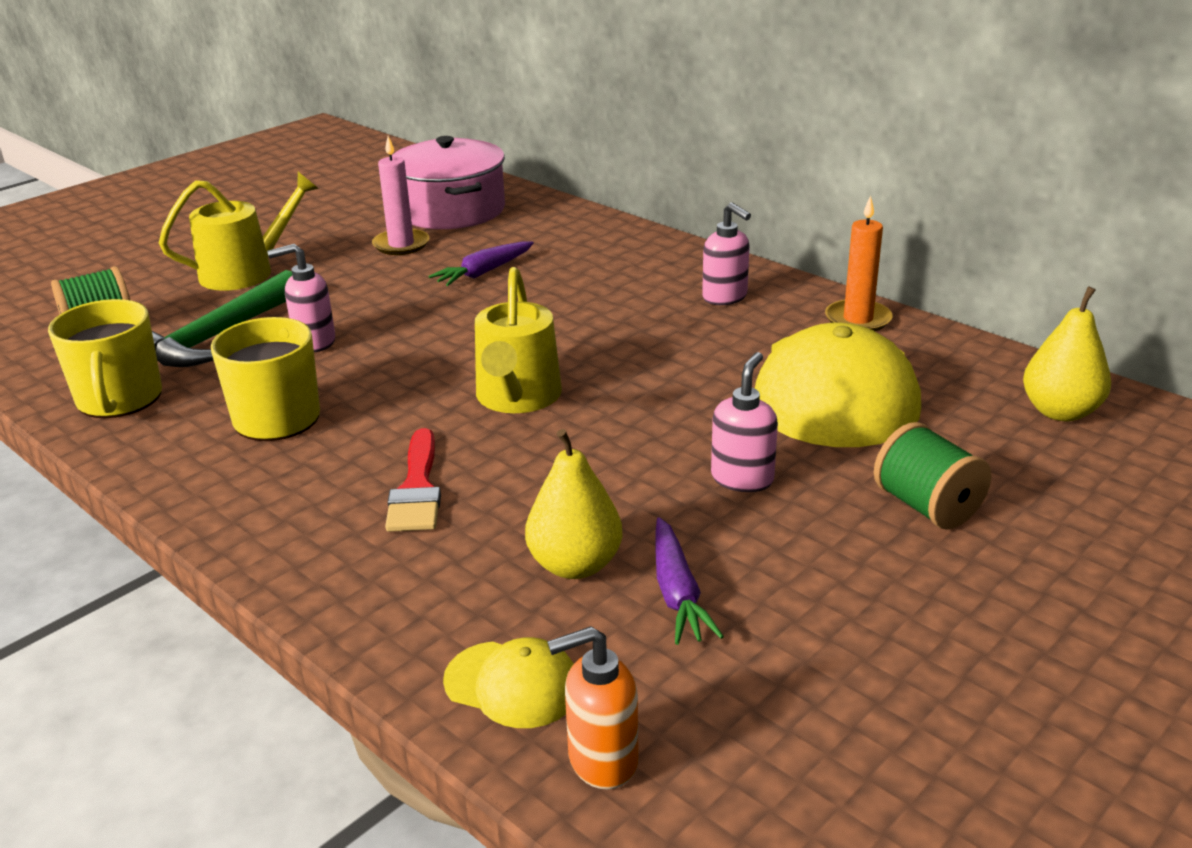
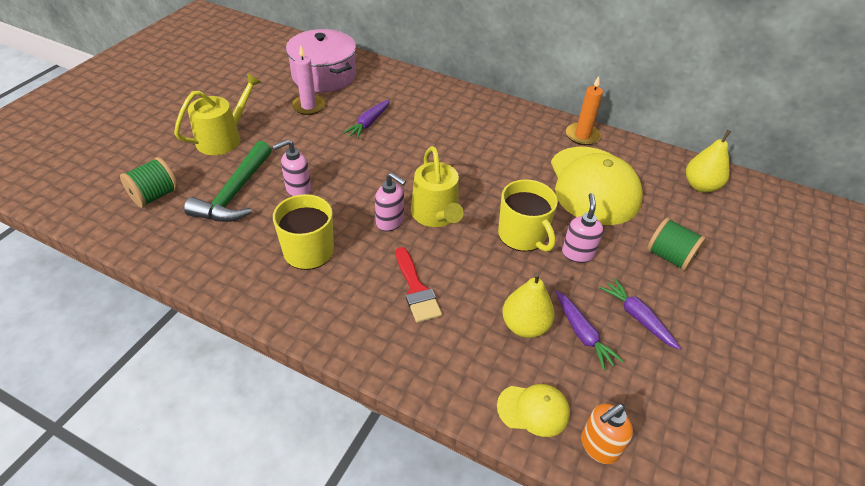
camera: 20 degrees left, 15 degrees up
yellow mug [48,299,162,418] -> yellow mug moved to [498,179,558,252]
pink soap dispenser [702,202,751,305] -> pink soap dispenser moved to [375,173,406,231]
none -> purple carrot [600,278,681,350]

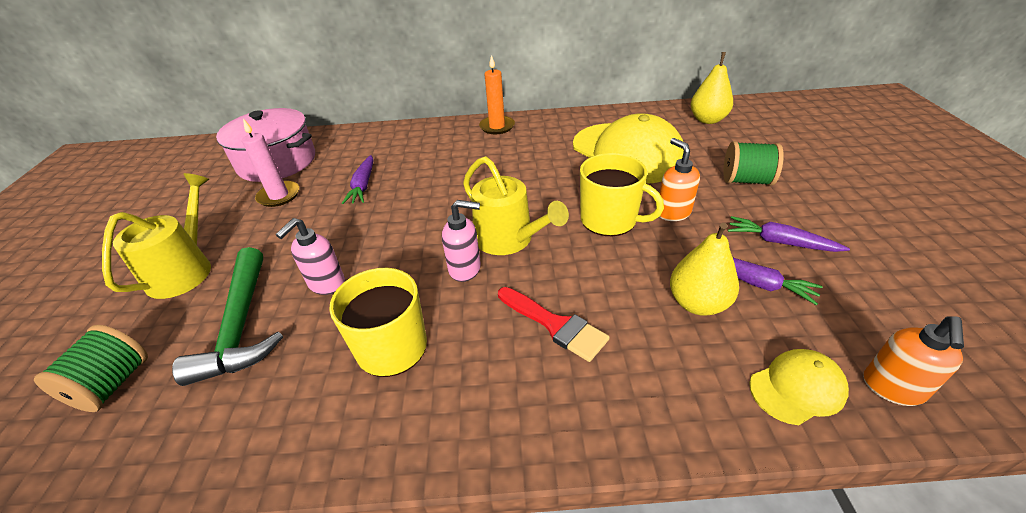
camera: 25 degrees left, 5 degrees down
pink soap dispenser [562,193,603,263] -> orange soap dispenser [659,138,700,221]
orange candle [566,76,603,145] -> orange candle moved to [479,55,515,134]

